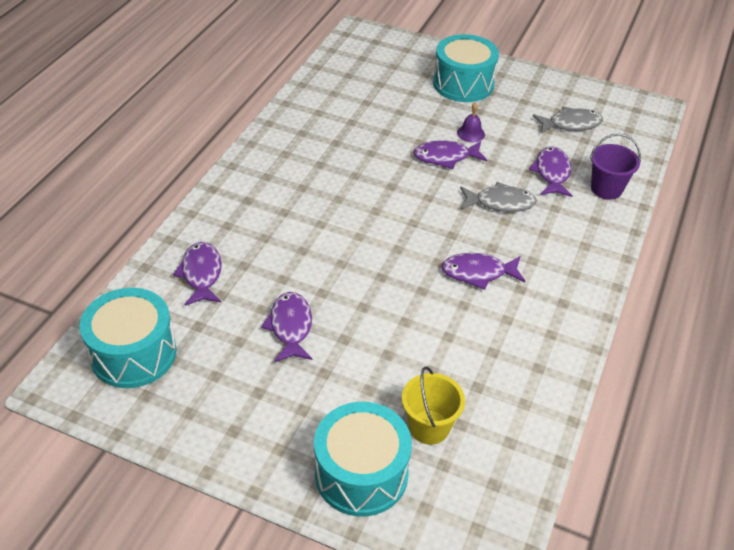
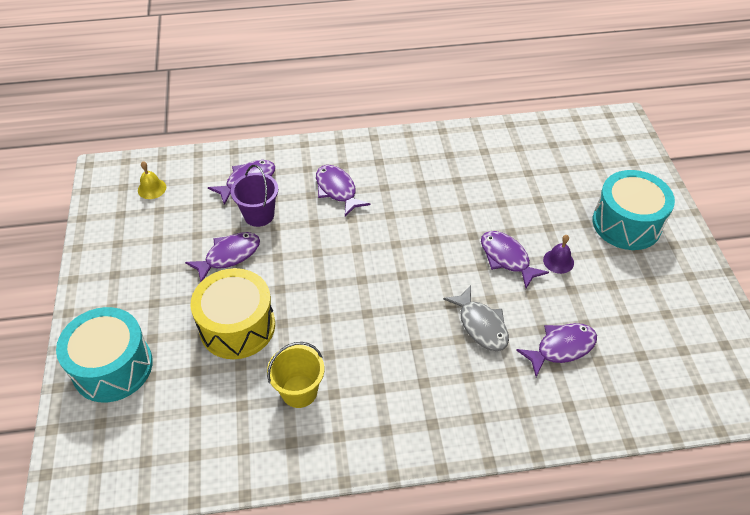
camera: 60 degrees right, 5 degrees up
turquoise drum [80,288,177,388] -> yellow bell [138,161,166,199]
yellow bucket [402,366,465,445] -> yellow bucket moved to [267,342,324,408]
purple fish [442,253,525,290] -> purple fish moved to [316,165,370,216]
grey fish [533,106,603,134] -> none
purple bucket [590,134,641,200] -> purple bucket moved to [231,165,278,227]
none -> yellow drum [190,268,275,359]

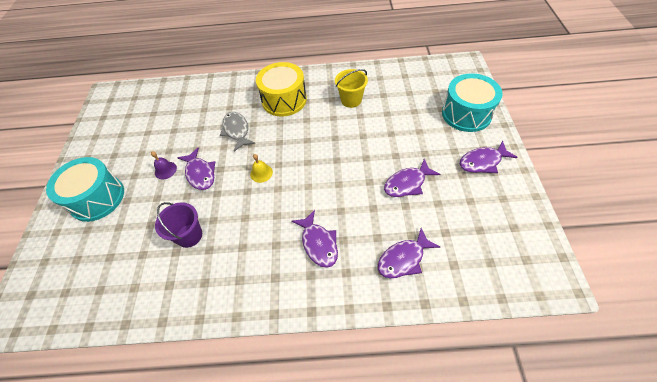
camera: 170 degrees left, 5 degrees up
yellow bell [138,161,166,199] -> yellow bell moved to [250,154,273,183]
yellow drum [190,268,275,359] -> yellow drum moved to [256,62,307,117]
purple bucket [231,165,278,227] -> purple bucket moved to [155,202,202,248]
purple fish [516,323,597,377] -> purple fish moved to [460,141,518,173]

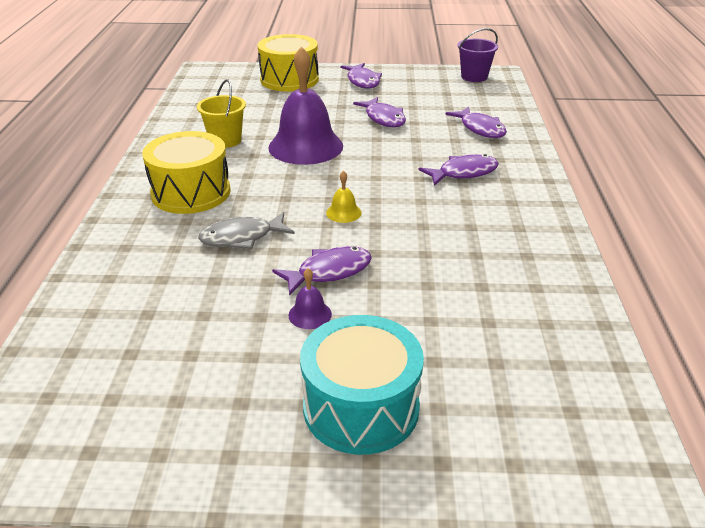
camera: 90 degrees left, 20 degrees down
purple bucket [155,202,202,248] -> purple bucket moved to [457,28,498,82]
turquoise drum [442,73,503,132] -> yellow drum [257,34,319,91]
none -> purple bell [268,46,343,165]

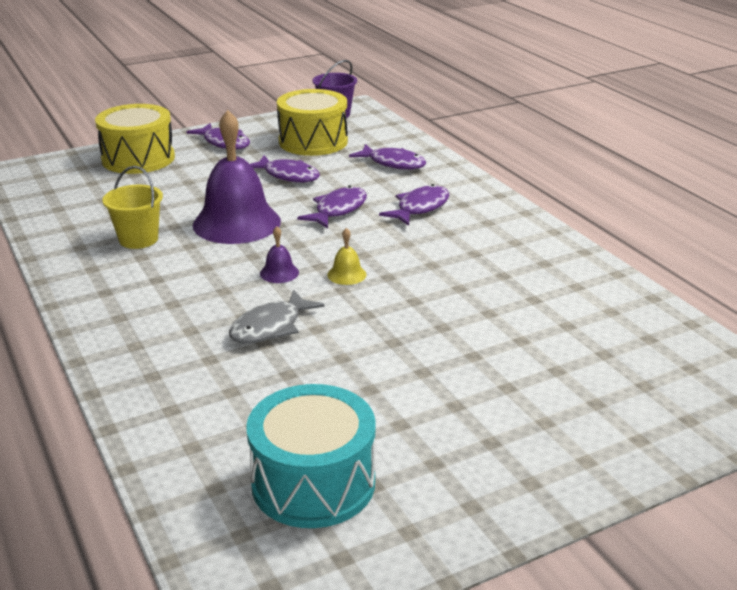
camera: 30 degrees left, 5 degrees down
yellow drum [142,131,230,214] -> yellow drum moved to [277,89,348,156]
purple fish [272,246,372,296] -> purple fish moved to [297,186,367,228]
purple bell [288,268,332,329] -> purple bell moved to [260,226,299,283]
turquoise drum [300,315,424,455] -> turquoise drum moved to [246,384,376,528]

